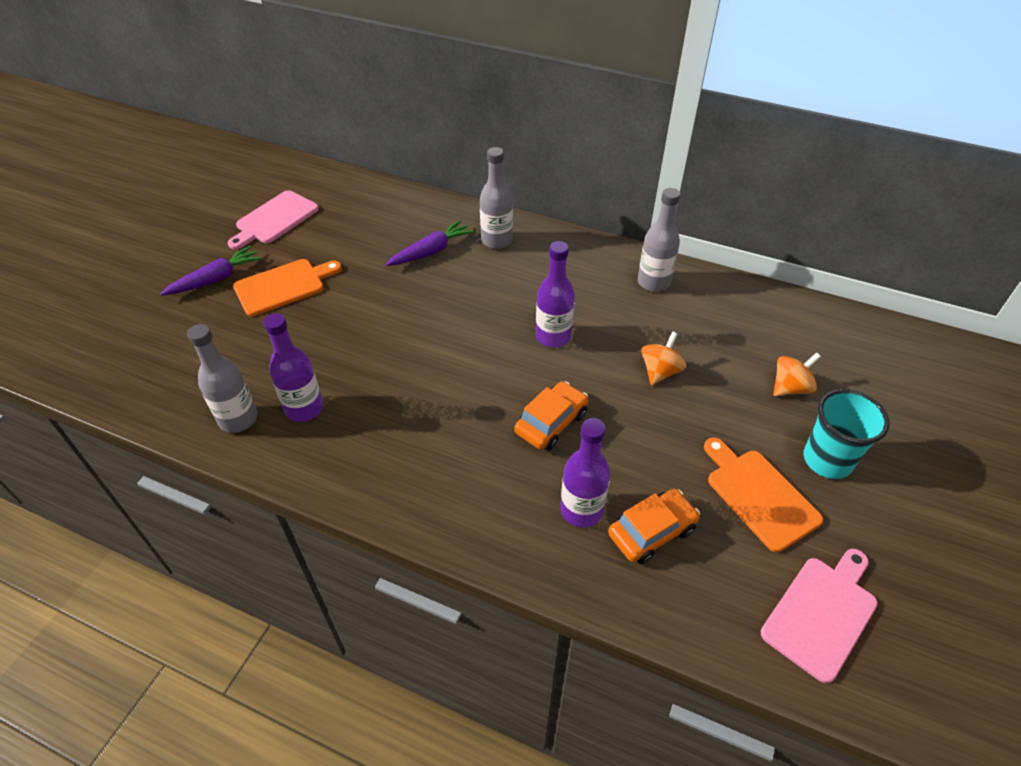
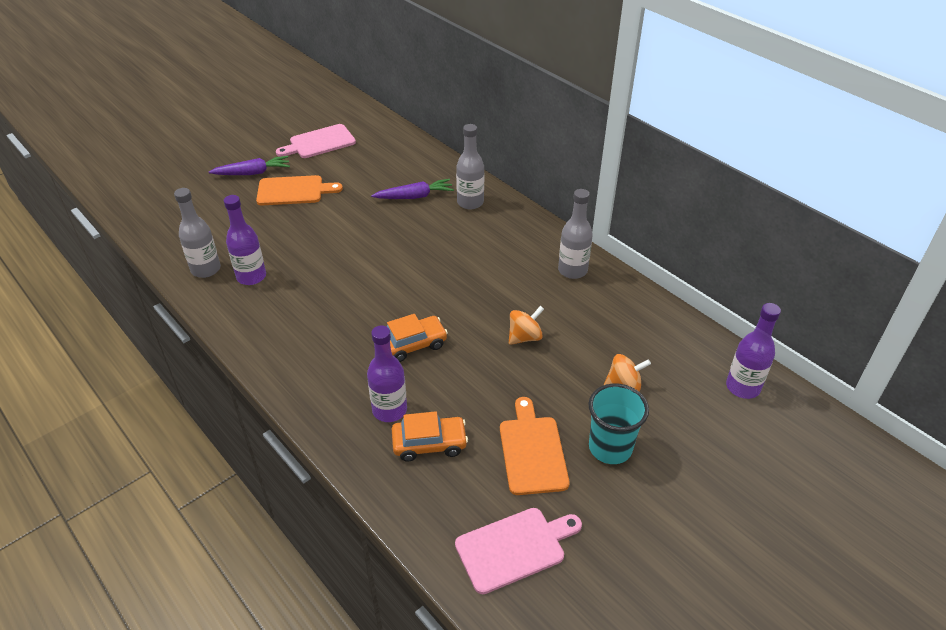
camera: 25 degrees right, 5 degrees down
purple bottle [536,241,575,347] -> purple bottle moved to [726,303,781,399]

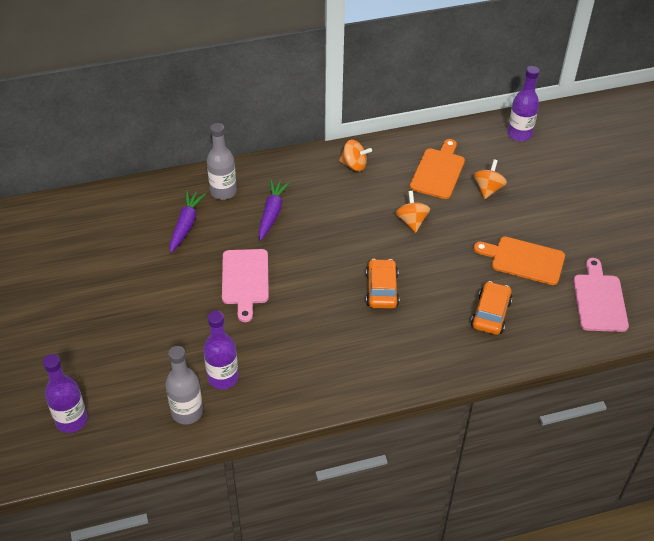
camera: 65 degrees left, 5 degrees up
purple carrot [209,156,290,175] -> purple carrot moved to [258,179,290,241]
orange cutting board [256,175,343,205] -> orange cutting board moved to [410,139,465,199]
pink cutting board [276,124,356,158] -> pink cutting board moved to [222,249,269,322]
purple bottle [367,325,407,422] -> purple bottle moved to [43,354,88,433]
grey bottle [558,189,593,279] -> orange spinning top [339,139,372,171]
turquoise cup [588,383,649,464] -> none

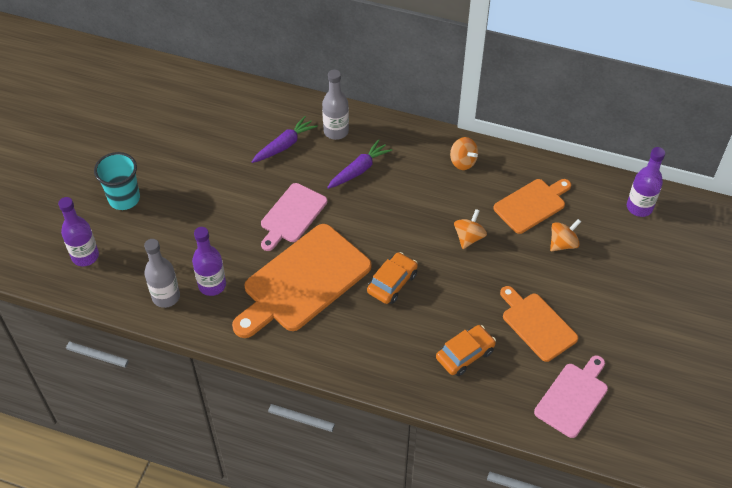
camera: 35 degrees right, 5 degrees up
none -> turquoise cup [94,152,140,210]
none -> orange cutting board [232,224,372,338]

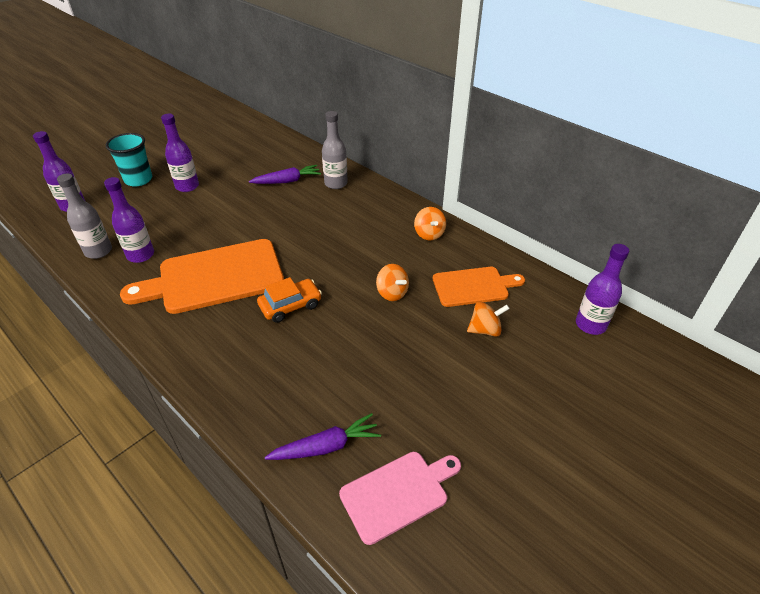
camera: 25 degrees right, 10 degrees down
pink cutting board [261,183,327,251] -> none
purple carrot [327,139,392,189] -> purple carrot moved to [265,413,381,460]
orange car [436,325,496,376] -> none
orange spinning top [454,209,487,249] -> orange spinning top turned 90 degrees clockwise [376,264,409,301]
orange cutting board [500,286,578,362] -> none
none -> purple bottle [161,114,199,192]

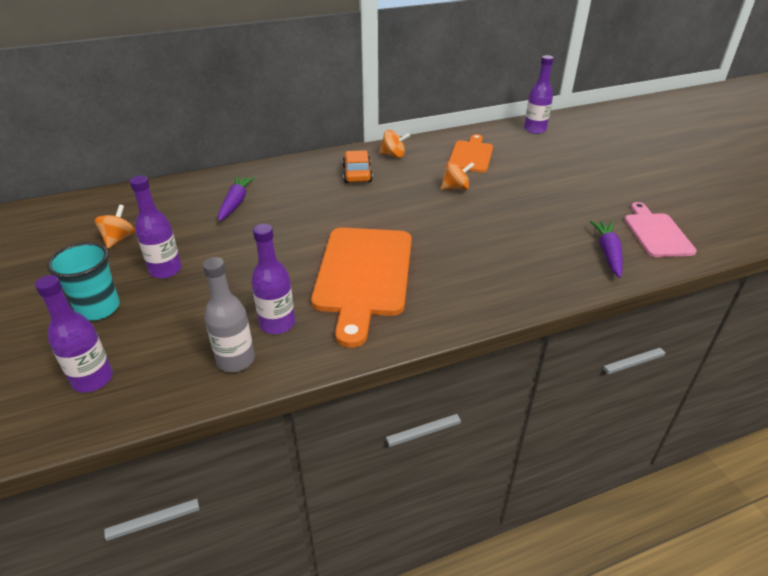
camera: 65 degrees left, 5 degrees down
orange car [257,277,322,323] -> orange car moved to [343,150,373,183]
grey bottle [322,111,348,189] -> none
orange spinning top [467,302,510,337] -> orange spinning top moved to [95,204,135,249]

